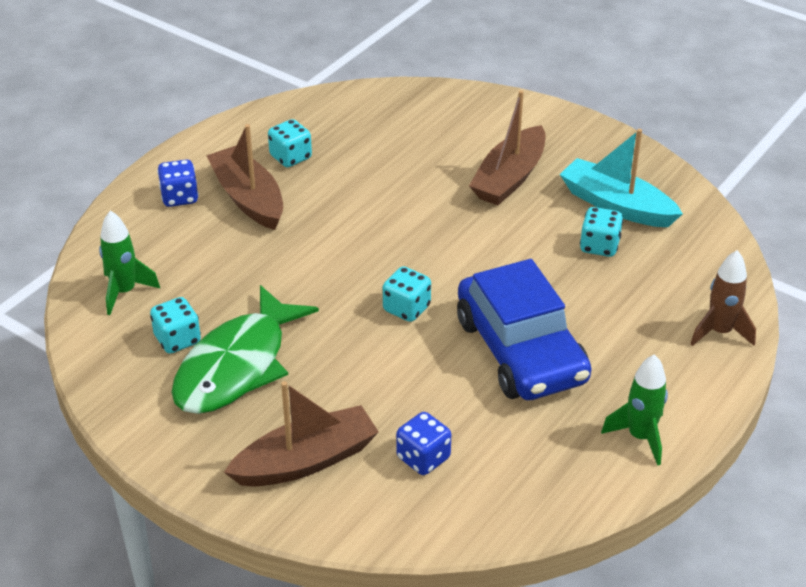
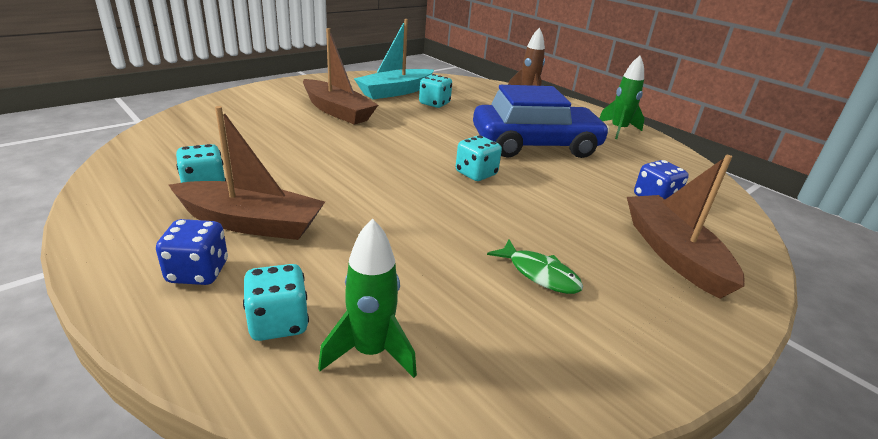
camera: 80 degrees left, 10 degrees down
turquoise dice [150,297,201,354] -> turquoise dice moved to [243,264,309,341]
green fish [171,285,319,414] -> green fish [487,239,583,294], size x0.46
brown boat [206,124,283,230] -> brown boat turned 150 degrees counterclockwise [169,106,325,240]

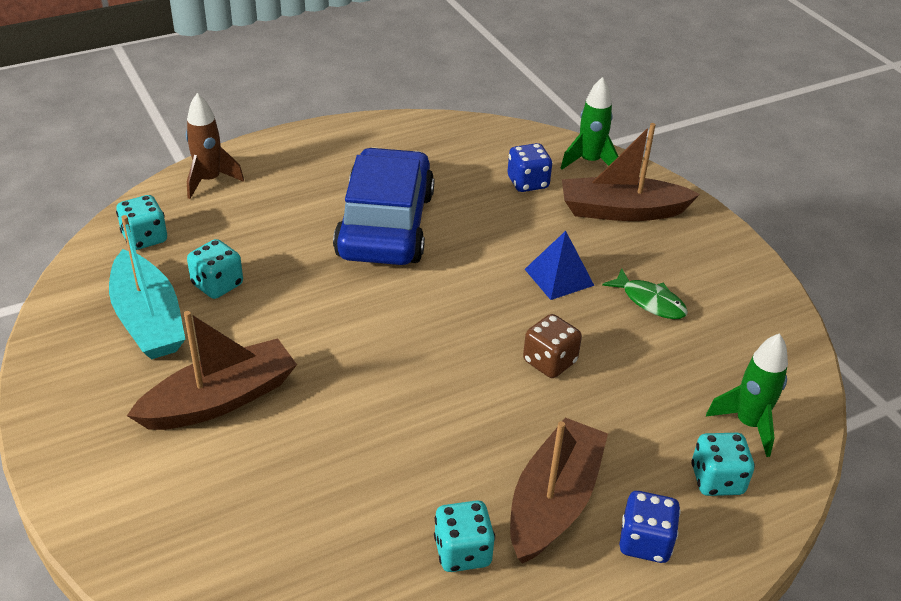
camera: 75 degrees left, 10 degrees up
turquoise dice [456,136,502,181] -> turquoise dice moved to [116,195,167,250]
green fish [487,239,583,294] -> green fish turned 75 degrees clockwise [602,268,688,319]
green rocket [599,56,645,139] -> green rocket moved to [561,77,618,169]
none -> brown dice [523,314,582,378]
none -> blue pyramid [525,231,594,300]

